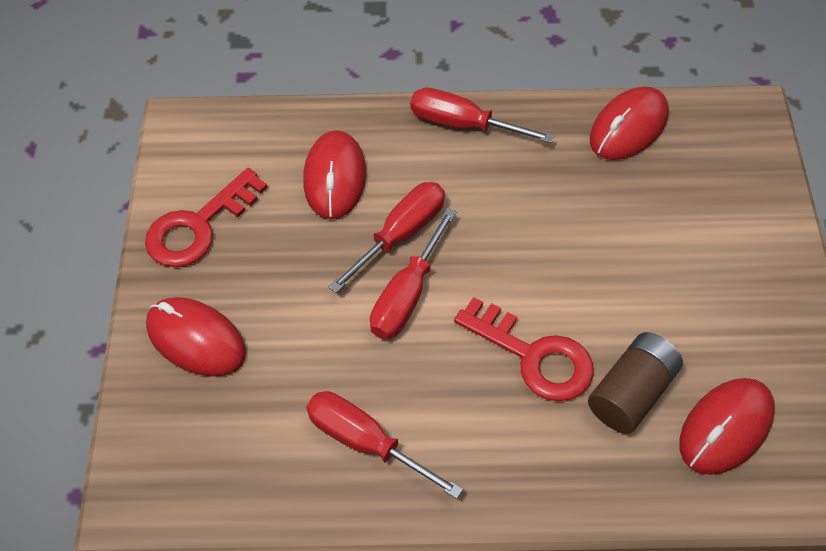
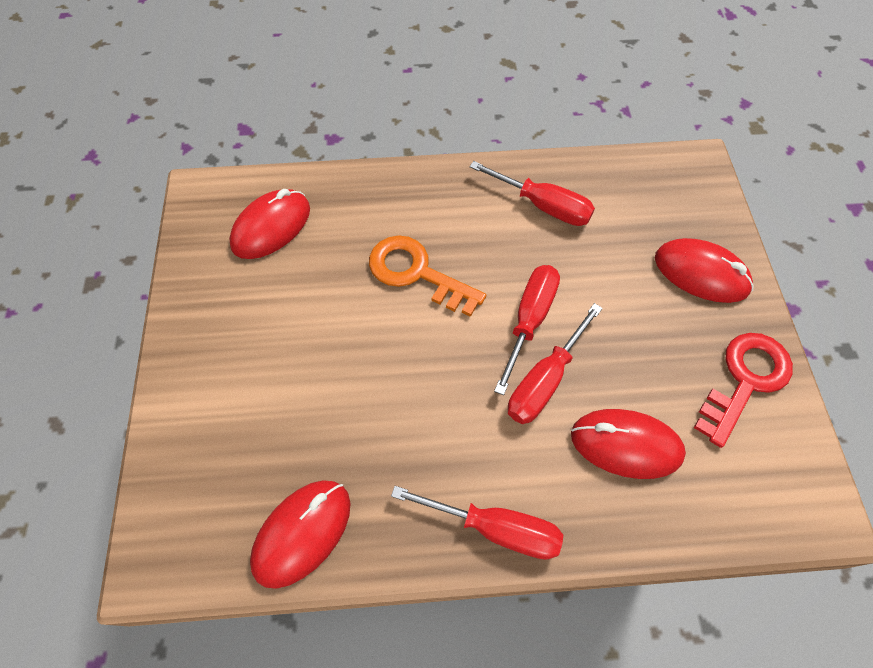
camera: 175 degrees right, 5 degrees up
red mouse [303,130,366,219] -> red mouse turned 75 degrees counterclockwise [571,409,686,479]
red key [454,297,594,401] -> orange key [369,235,486,317]
brown battery [588,332,683,434] -> none

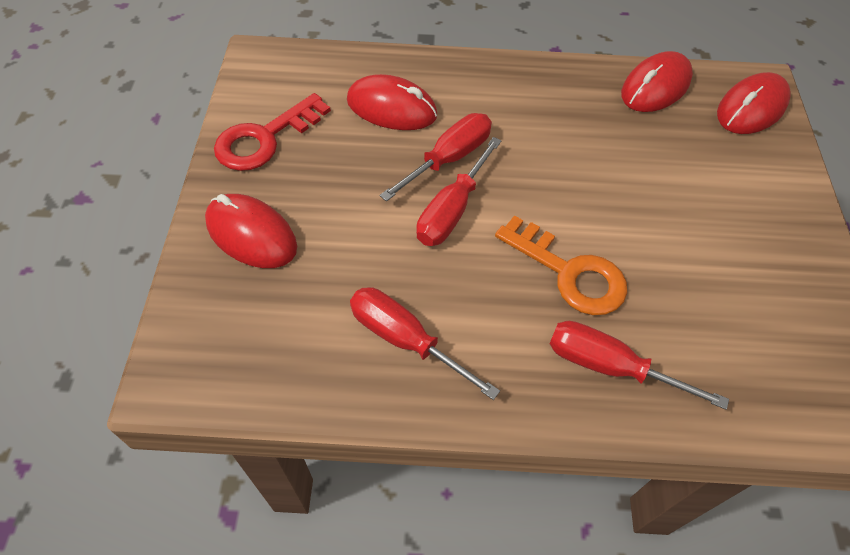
camera: 175 degrees left, 5 degrees down
red mouse [229,189,310,259] -> red mouse moved to [717,72,790,134]
red screwdriver [391,486,563,560] -> red screwdriver moved to [550,321,729,410]

